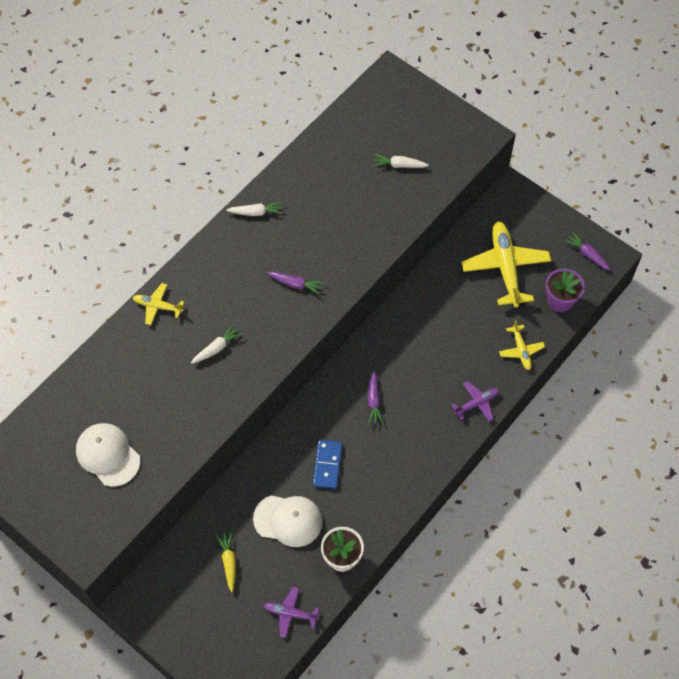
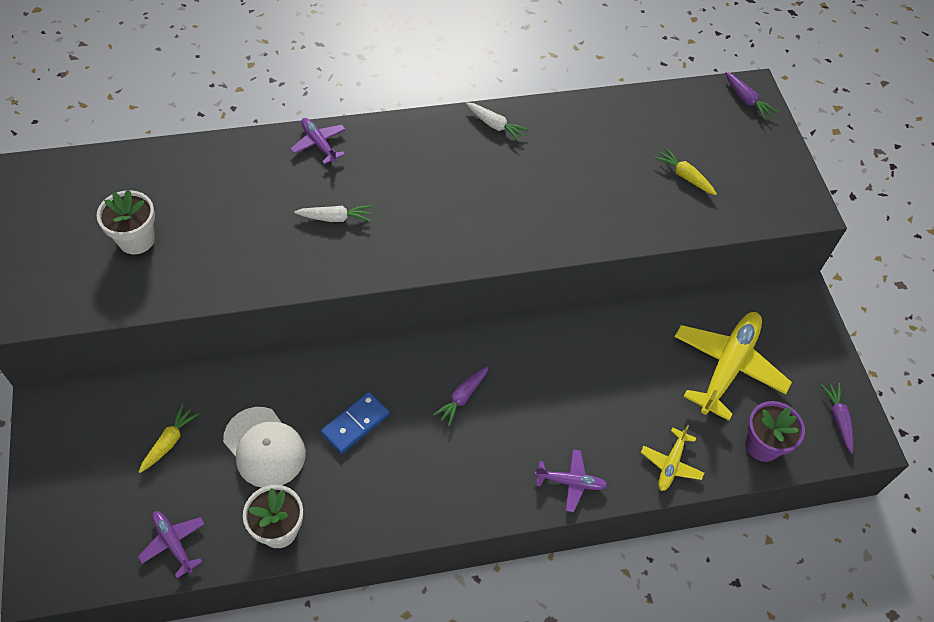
camera: 35 degrees right, 5 degrees down
white cap [76,423,141,487] -> white flower pot [97,189,155,254]
yellow plane [133,283,184,325] -> purple plane [290,118,346,164]
purple carrot [267,272,325,295] -> purple carrot moved to [725,72,777,119]
white carrot [373,154,429,168] -> yellow carrot [654,148,717,195]

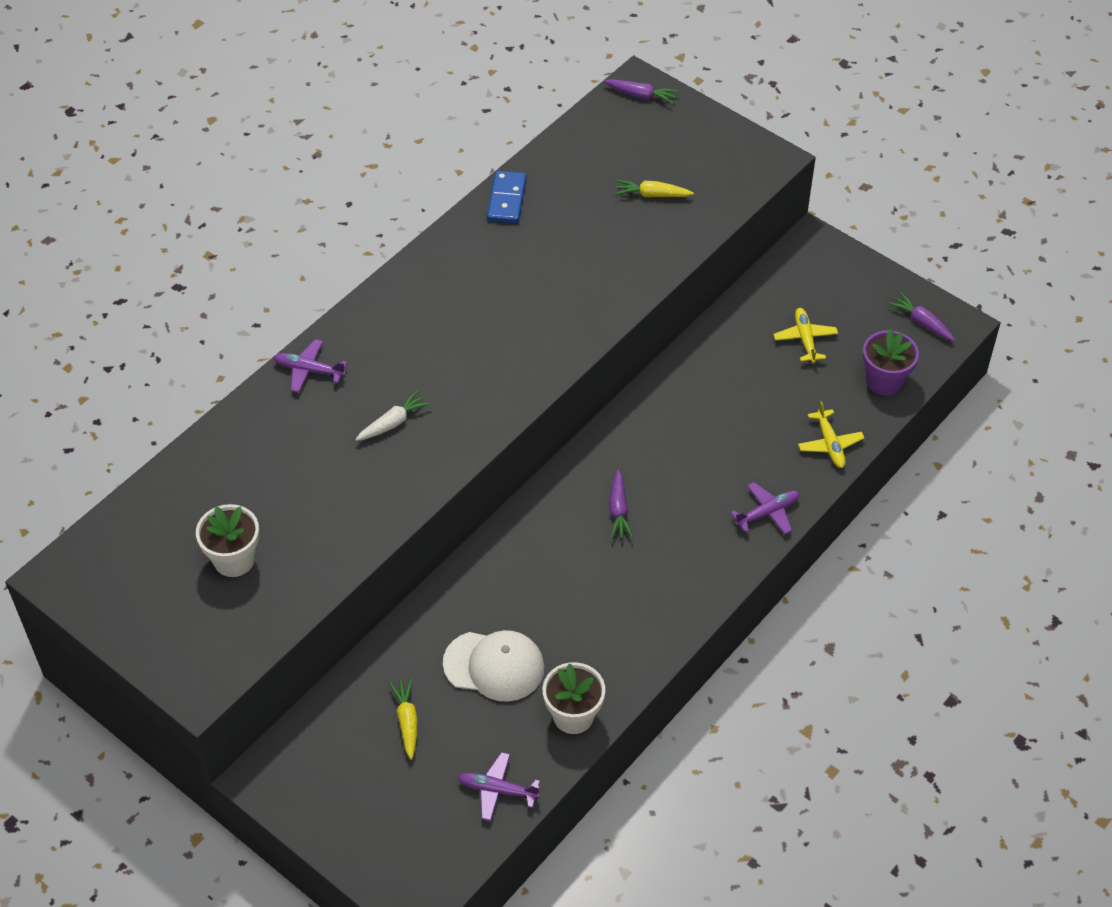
camera: 35 degrees left, 5 degrees down
blue domino [321,392,390,454] -> blue domino moved to [487,171,527,223]
white carrot [466,102,529,142] -> none
yellow plane [674,312,792,421] -> yellow plane [774,308,838,363], size x0.51

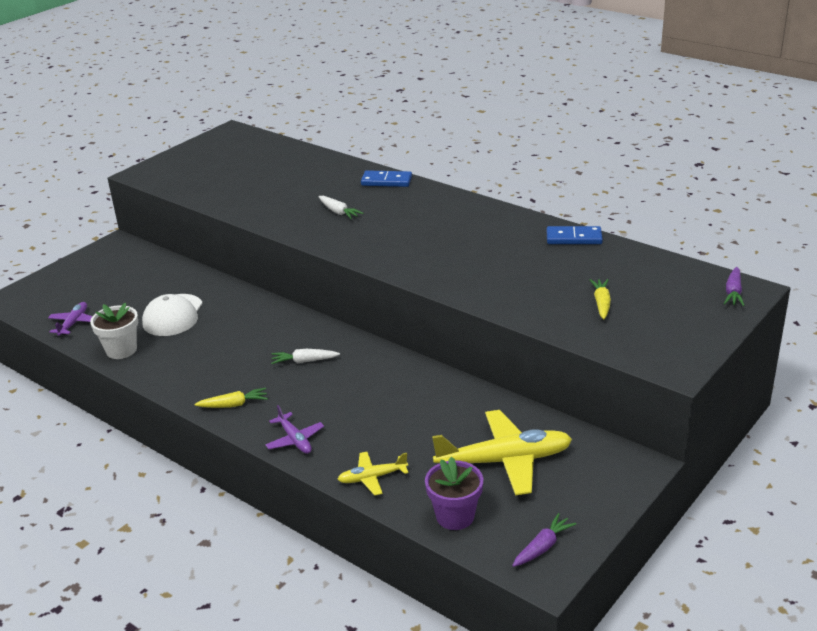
camera: 90 degrees right, 20 degrees down
white flower pot [196,504,259,577] -> none
purple plane [273,339,347,393] -> blue domino [361,170,412,187]
yellow carrot [389,678,418,760] -> yellow carrot moved to [194,388,268,408]
purple carrot [609,470,633,539] -> white carrot [271,349,340,364]
yellow plane [774,308,838,363] -> yellow plane [432,410,572,495], size x1.98

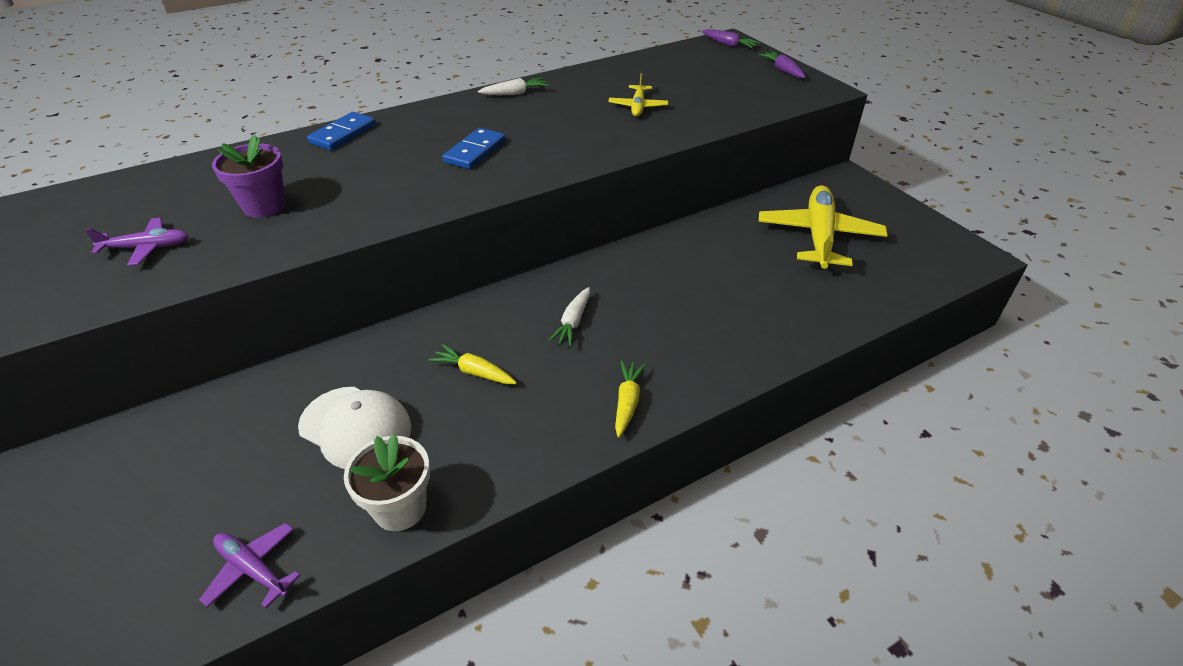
camera: 70 degrees left, 10 degrees up
purple plane [265,405,324,454] -> purple plane moved to [85,218,189,266]
white carrot [319,196,364,219] -> white carrot moved to [478,78,549,95]
yellow plane [337,452,409,496] -> yellow plane moved to [608,73,668,117]
purple flower pot [425,457,483,530] -> purple flower pot moved to [212,135,286,218]
purple carrot [512,513,576,567] -> purple carrot moved to [758,51,805,78]
blue domino [547,226,603,244] -> blue domino moved to [442,128,506,169]
yellow carrot [589,279,611,319] -> yellow carrot moved to [429,344,517,384]

